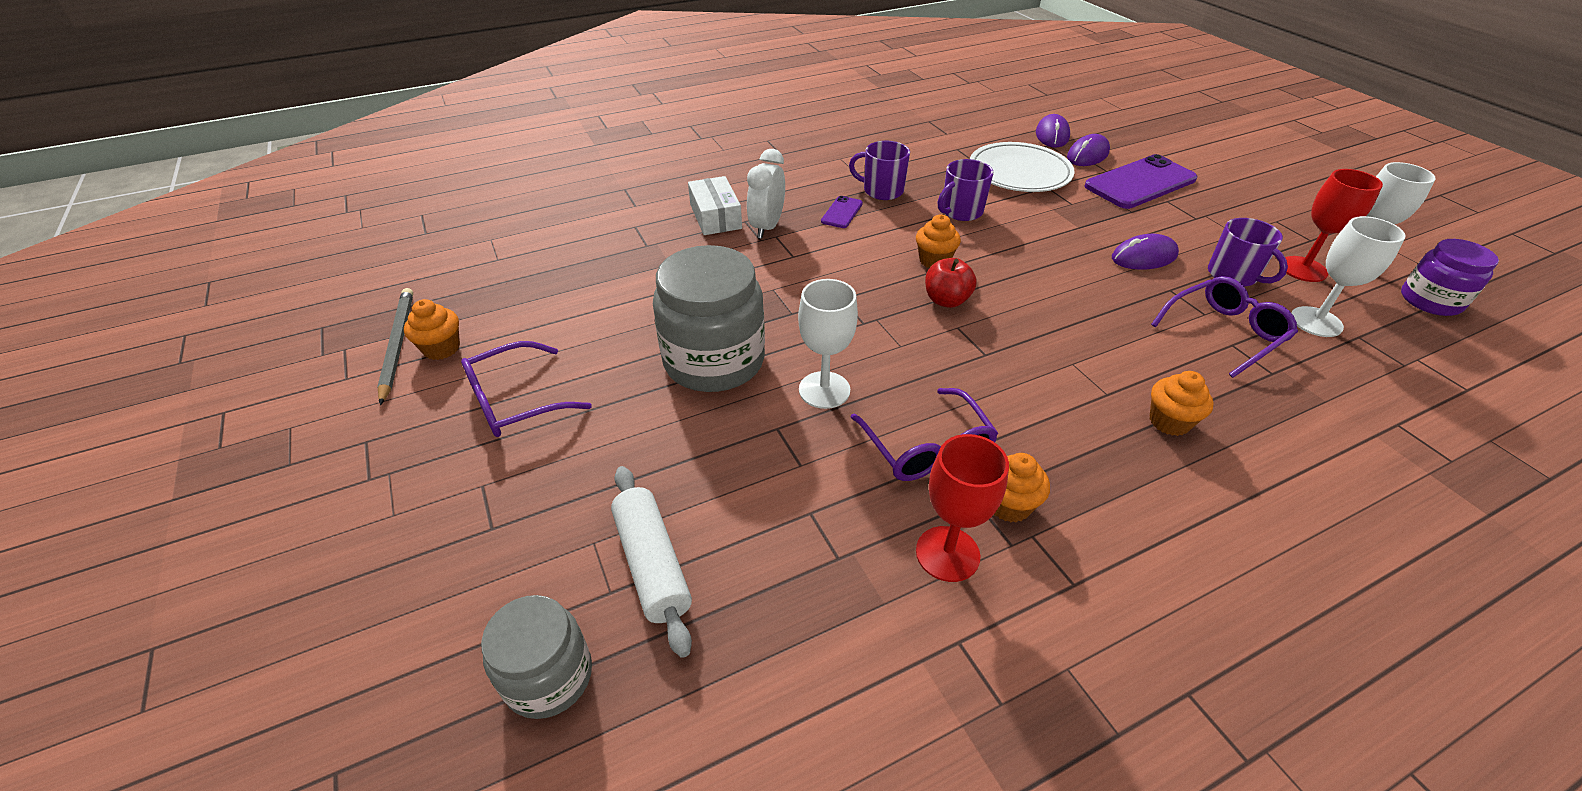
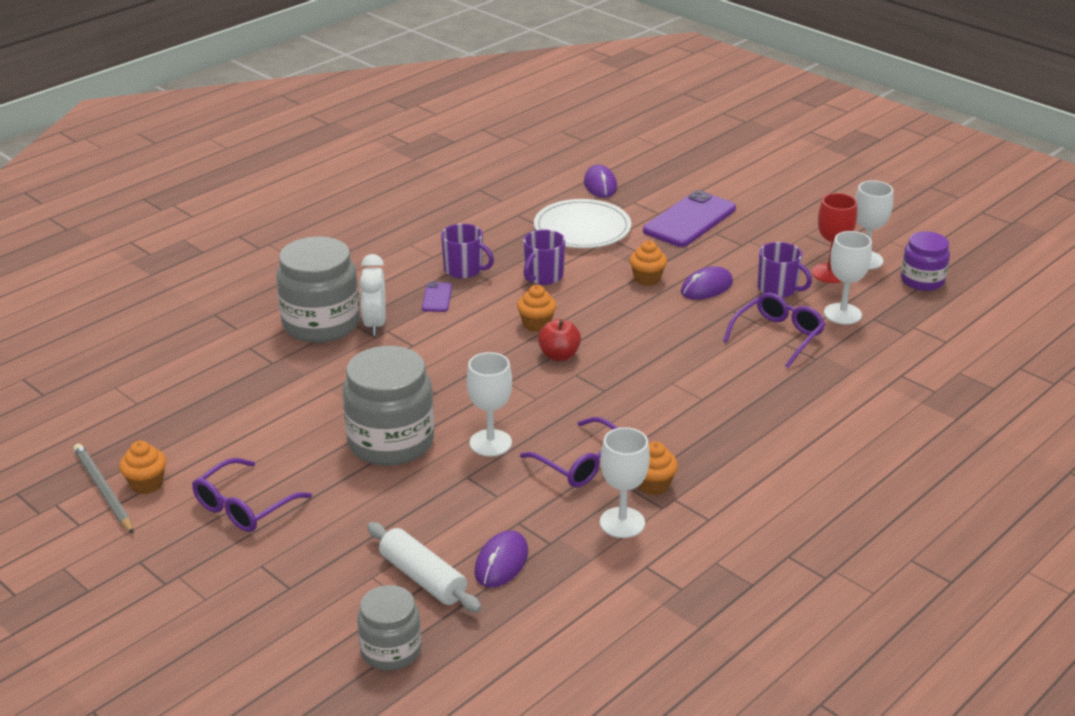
camera: 20 degrees left, 10 degrees down
white box [688,176,742,235] -> grey jar [276,236,360,343]
purple mug [849,141,910,200] -> purple mug turned 150 degrees counterclockwise [441,224,494,279]
red goblet [916,434,1009,582] -> white goblet [600,427,650,538]
purple mouse [1067,134,1110,166] -> purple mouse moved to [475,530,528,588]
orange cupcake [1150,371,1214,436] -> orange cupcake moved to [629,241,667,286]

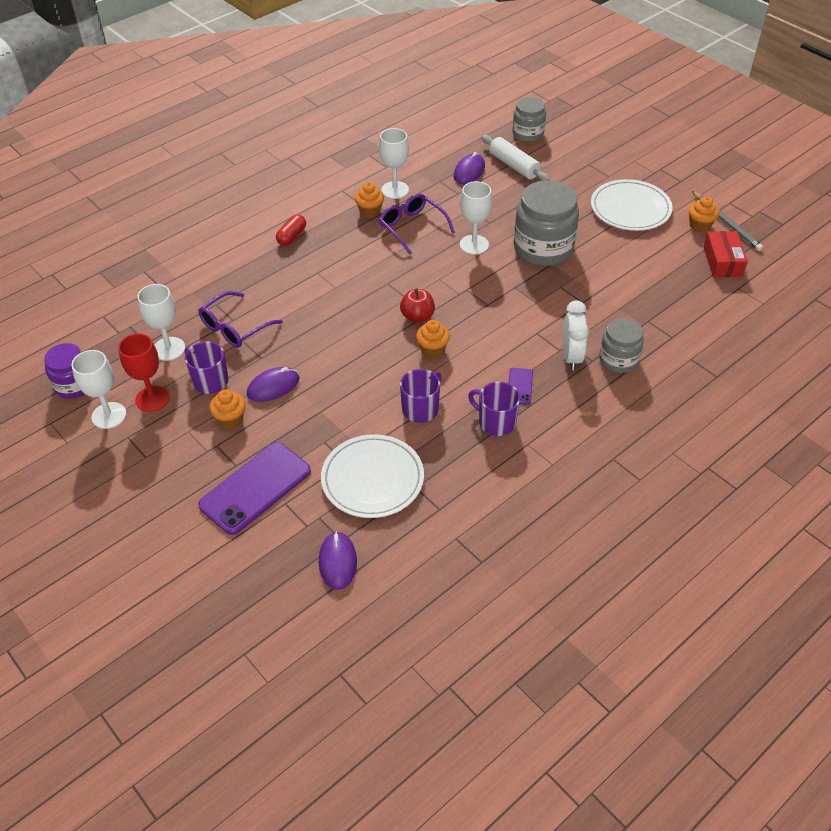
camera: 175 degrees left, 15 degrees up
purple glasses [192,458,312,532] -> white plate [591,179,673,231]
grey jar [276,236,360,343] -> grey jar [599,318,644,373], size x0.59
orange cupcake [629,241,667,286] -> orange cupcake moved to [209,389,246,429]
none -> red capsule [276,214,306,246]
none -> red box [703,231,748,277]

